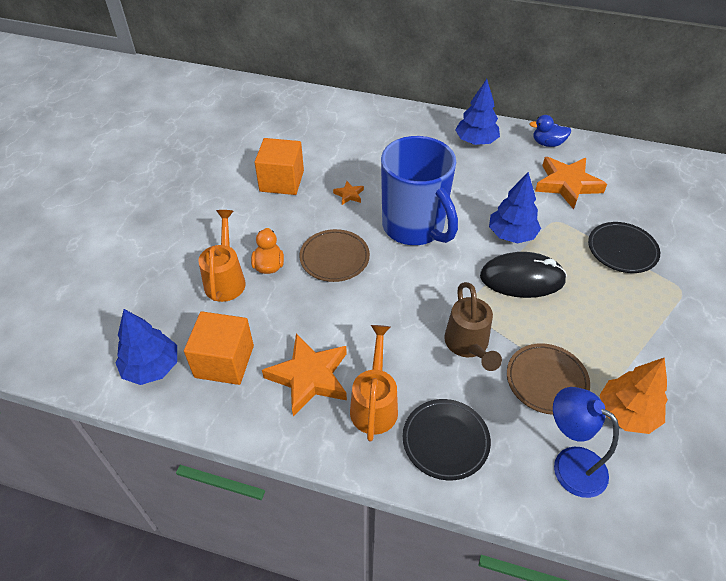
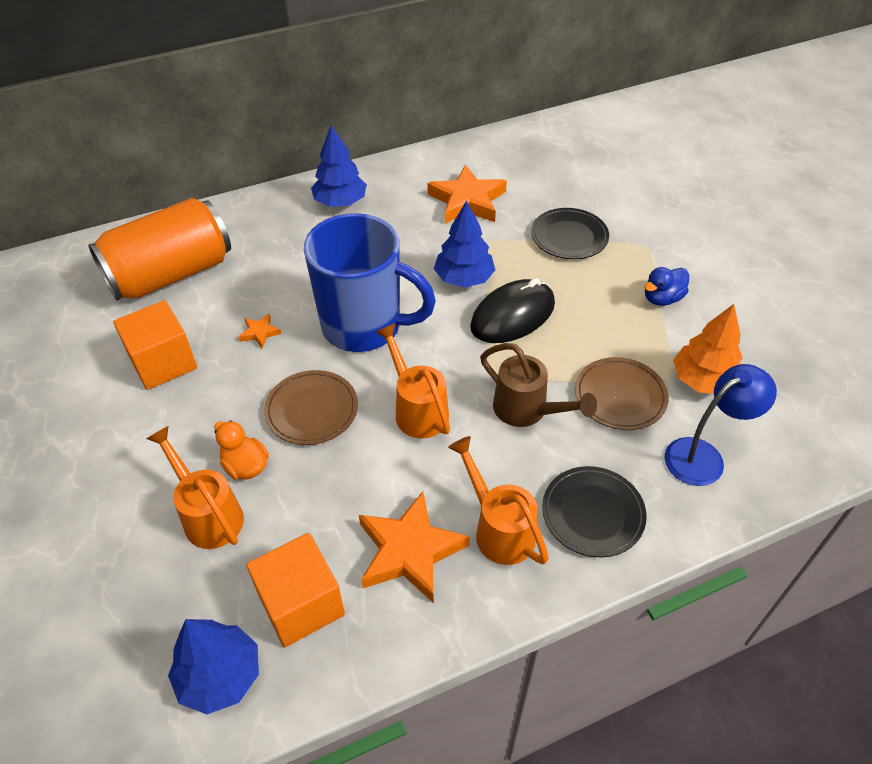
camera: 40 degrees left, 0 degrees up
blue duck [530,115,571,147] -> blue duck moved to [644,267,689,306]
blue lamp [553,387,619,498] -> blue lamp turned 150 degrees clockwise [664,364,777,486]
none -> orange can [88,198,231,301]
none -> orange watering can [376,323,450,438]

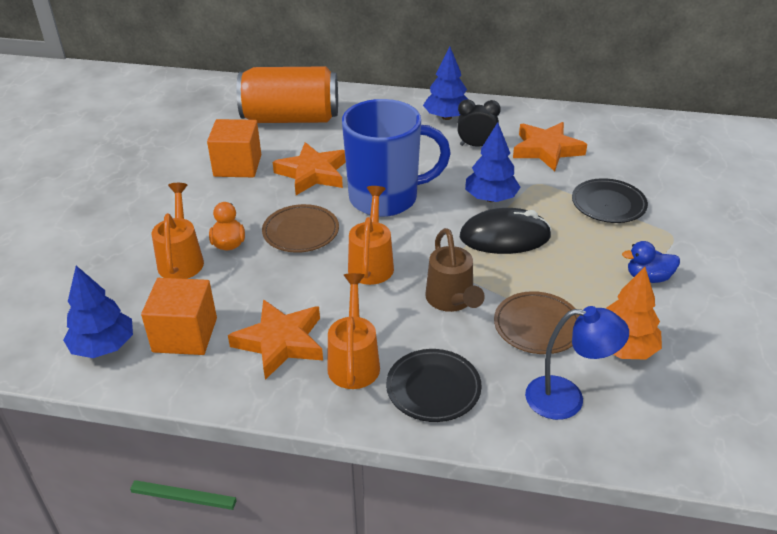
camera: 35 degrees right, 10 degrees down
orange star [239,314,281,349] -> orange star [273,142,346,195], size x2.23
blue mug [304,213,436,352] -> blue mug turned 60 degrees counterclockwise [342,99,451,217]
none -> black clock [457,99,501,147]

